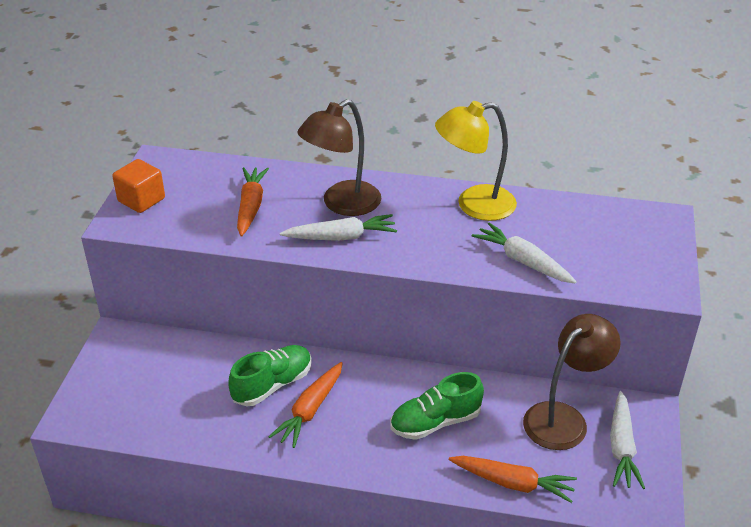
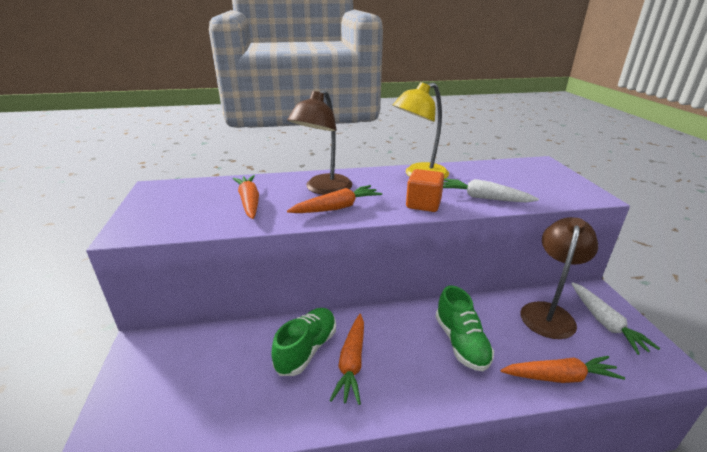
camera: 20 degrees left, 10 degrees down
orange cube [112,159,165,213] -> orange cube moved to [406,169,444,212]
white carrot [280,214,397,241] -> orange carrot [287,185,382,213]
green shoe [390,372,484,440] -> green shoe turned 60 degrees counterclockwise [435,286,494,371]

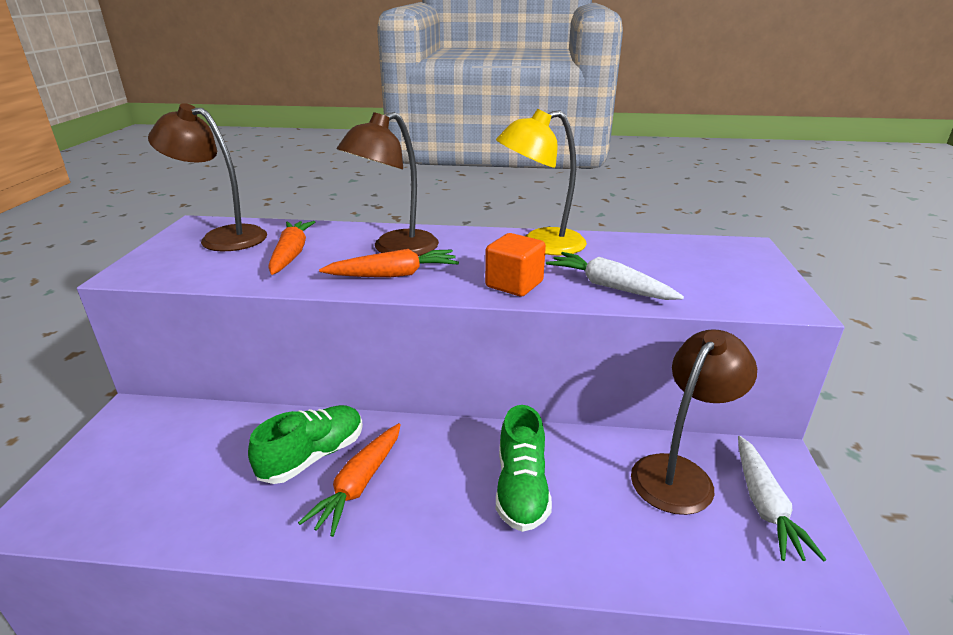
camera: 15 degrees right, 0 degrees up
orange carrot [500,356,625,383] -> none
none -> brown lamp [148,103,267,251]

